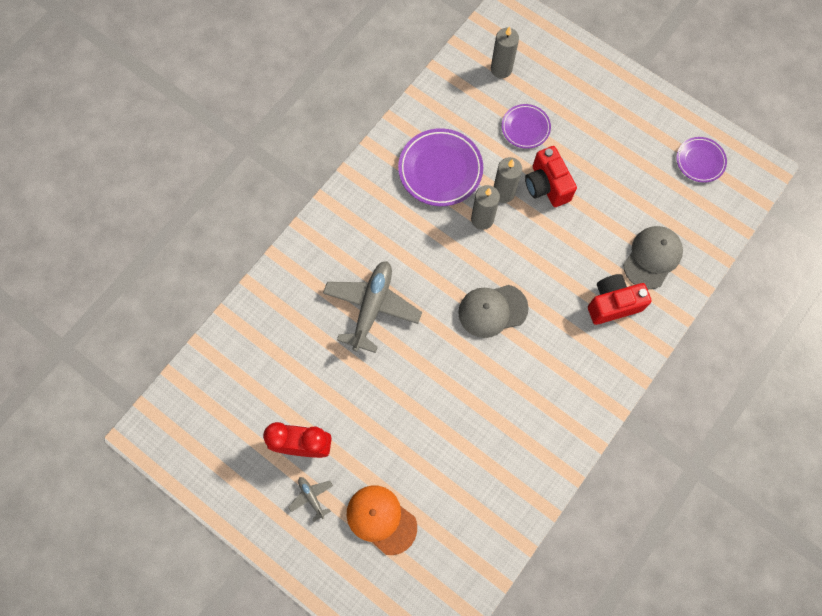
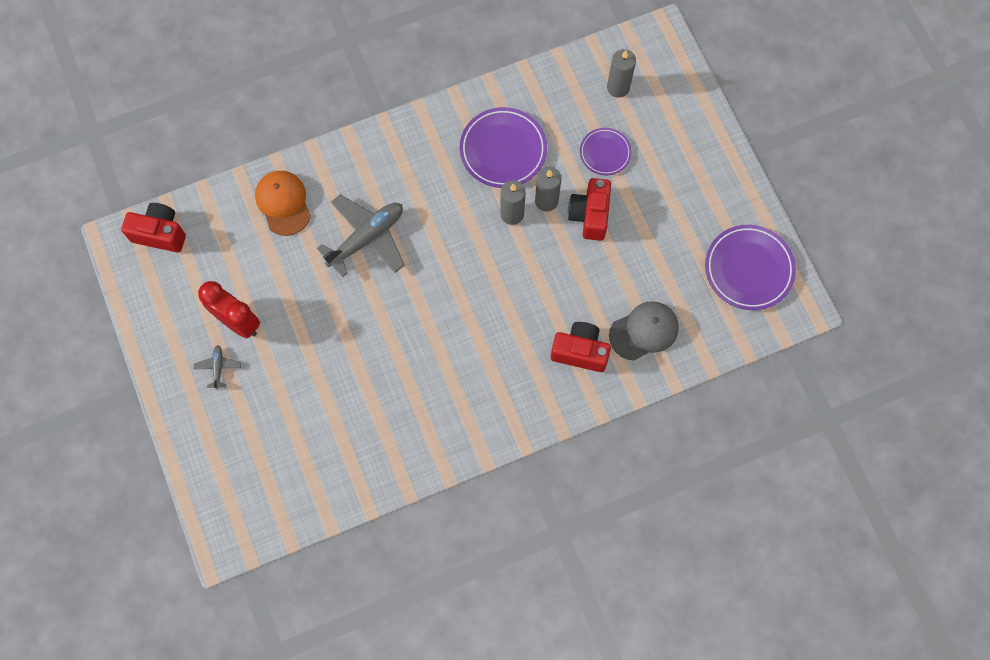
camera: 30 degrees right, 0 degrees up
orange cap [347,485,417,555] -> orange cap moved to [255,171,311,236]
grey cap [458,285,529,338] -> none
purple plate [677,137,727,183] -> purple plate [705,225,796,310], size x1.69
none -> red camera [121,203,186,253]

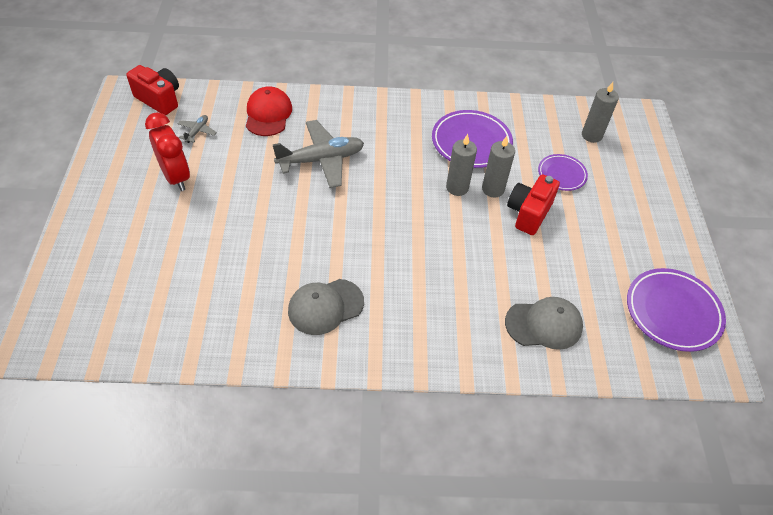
camera: 20 degrees right, 20 degrees down
grey plane [194,345,241,390] -> grey plane moved to [177,115,217,143]
orange cap [255,171,311,236] -> red cap [246,86,292,136]
red camera [551,322,611,372] -> none
none -> grey cap [288,279,364,335]

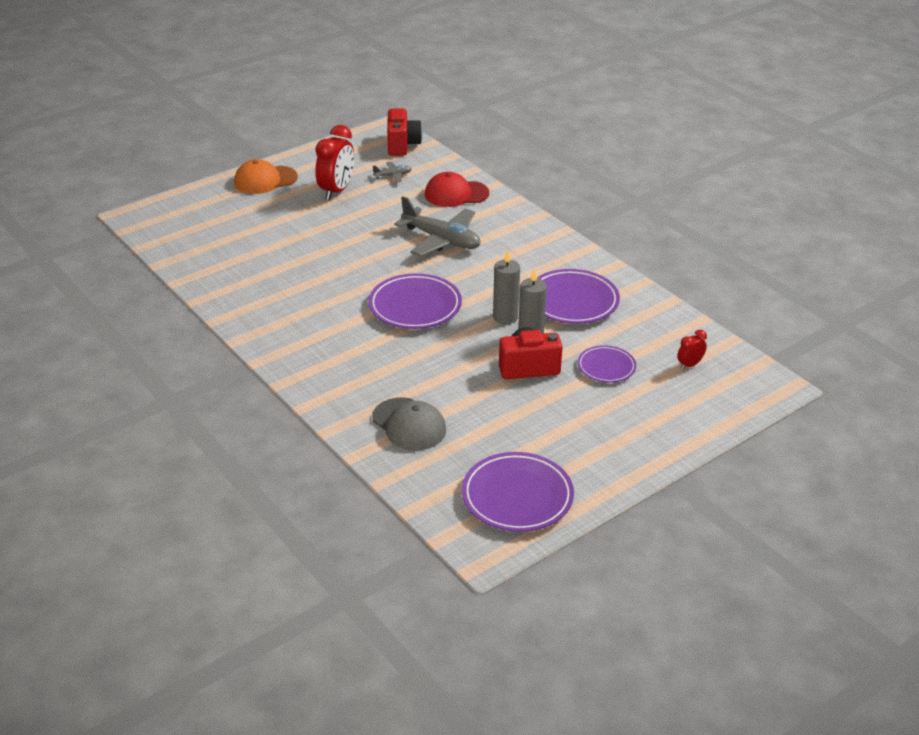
camera: 55 degrees right, 15 degrees down
red cap [246,86,292,136] -> red cap turned 150 degrees counterclockwise [425,172,489,207]
grey cap [288,279,364,335] -> none
grey candle [582,82,619,143] -> red clock [677,330,707,370]
none -> orange cap [234,159,298,194]
none -> purple plate [368,273,462,329]

